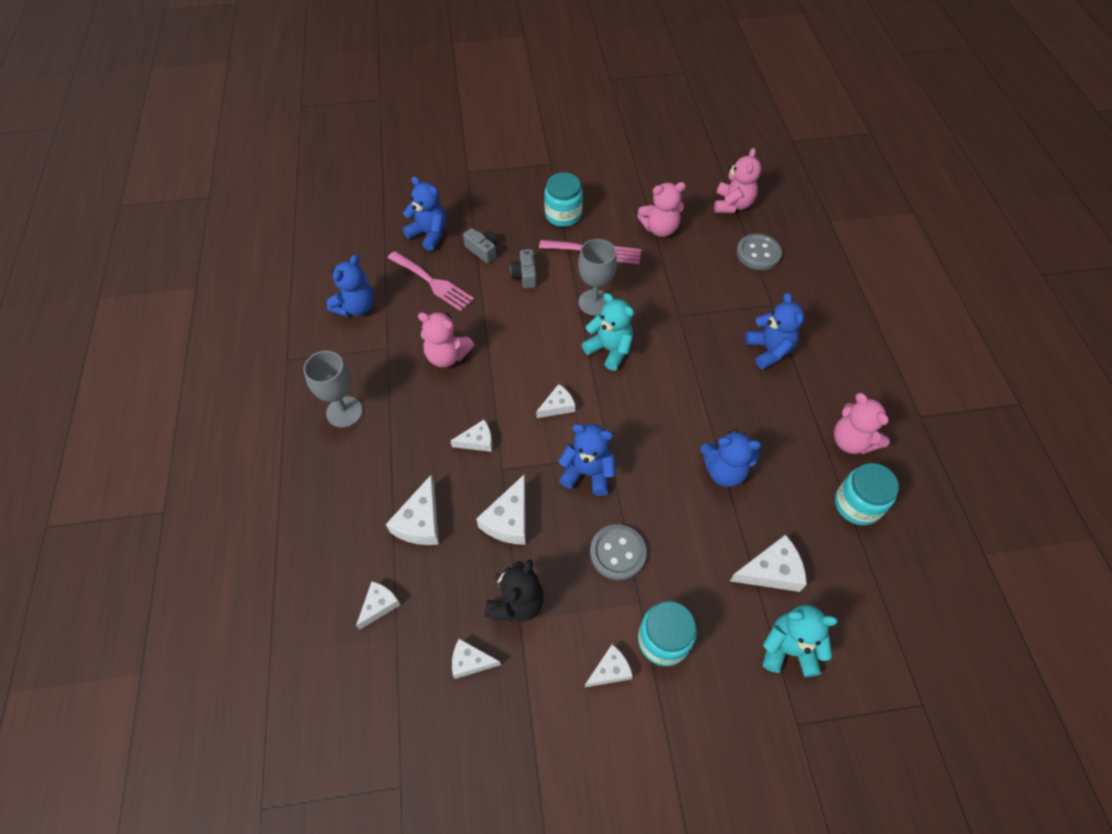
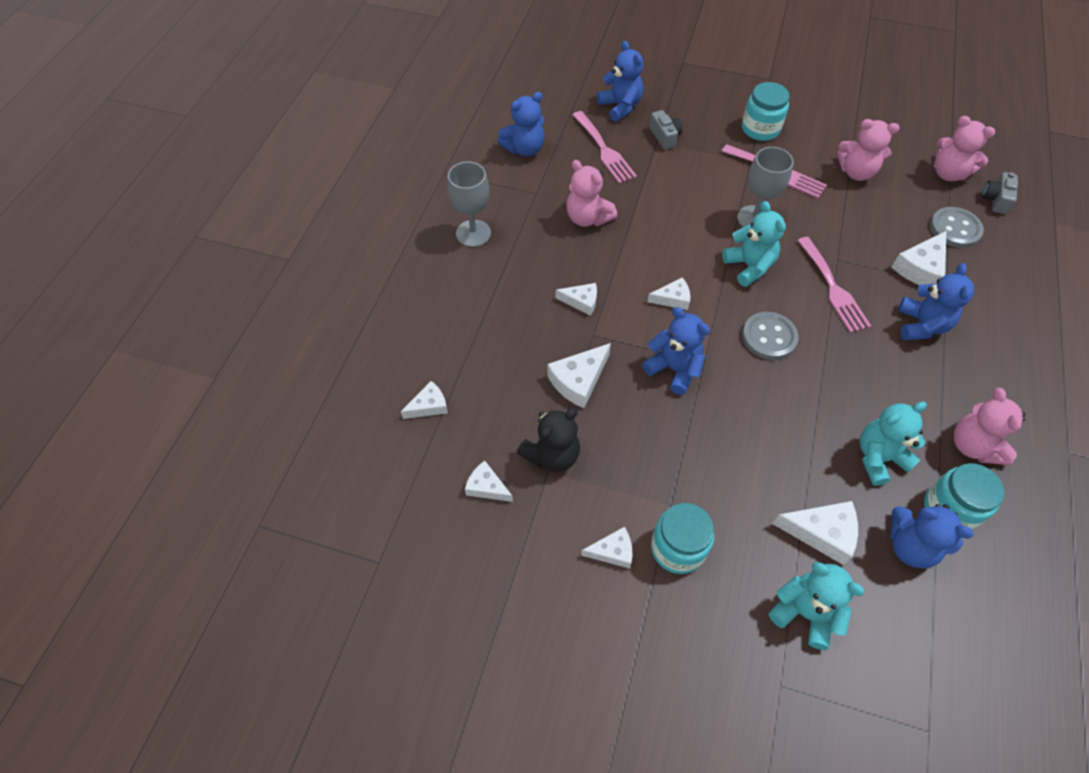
camera: 25 degrees right, 0 degrees up
white cheese [386,475,439,545] -> white cheese moved to [892,231,946,285]
grey camera [510,249,536,288] -> grey camera moved to [982,172,1018,214]
grey button [590,524,647,580] -> grey button moved to [742,312,798,360]
blue teddy bear [700,429,761,487] -> blue teddy bear moved to [890,504,973,569]
pink teddy bear [714,148,761,213] -> pink teddy bear turned 90 degrees clockwise [934,116,995,182]
none -> pink fork [797,237,871,333]
none -> turquoise teddy bear [860,401,927,486]

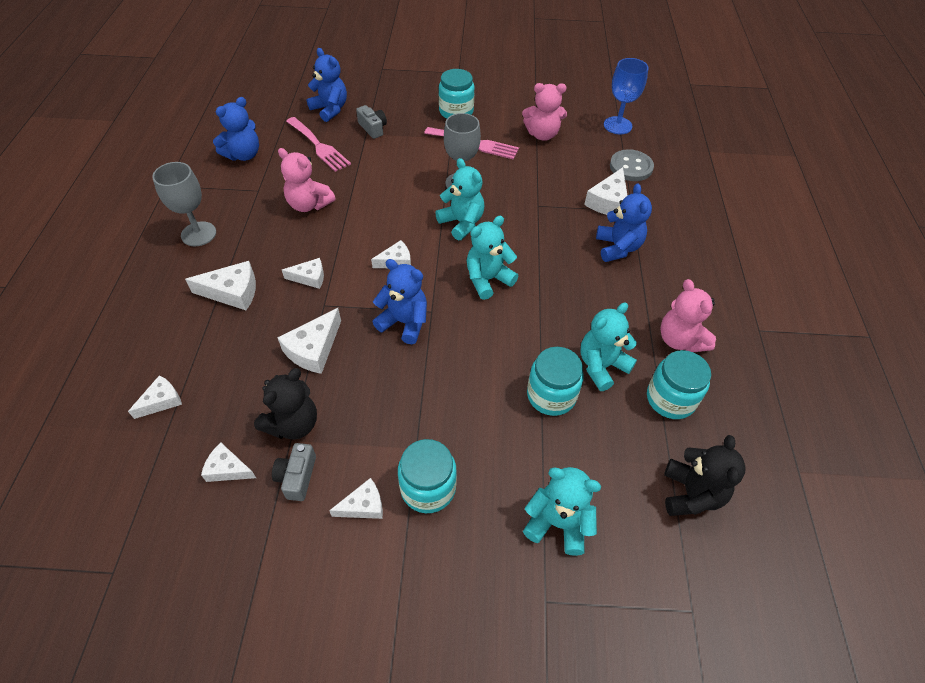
camera: 15 degrees left, 5 degrees down
grey button [742,312,798,360] -> turquoise teddy bear [467,216,518,300]
white cheese [772,501,858,565] -> white cheese moved to [185,261,256,310]
pink fork [797,237,871,333] -> none
blue teddy bear [890,504,973,569] -> none
pink teddy bear [934,116,995,182] -> blue goblet [604,58,648,134]
grey camera [982,172,1018,214] -> grey camera moved to [272,443,316,501]
none -> turquoise jar [527,347,584,416]
none -> black teddy bear [664,435,746,516]

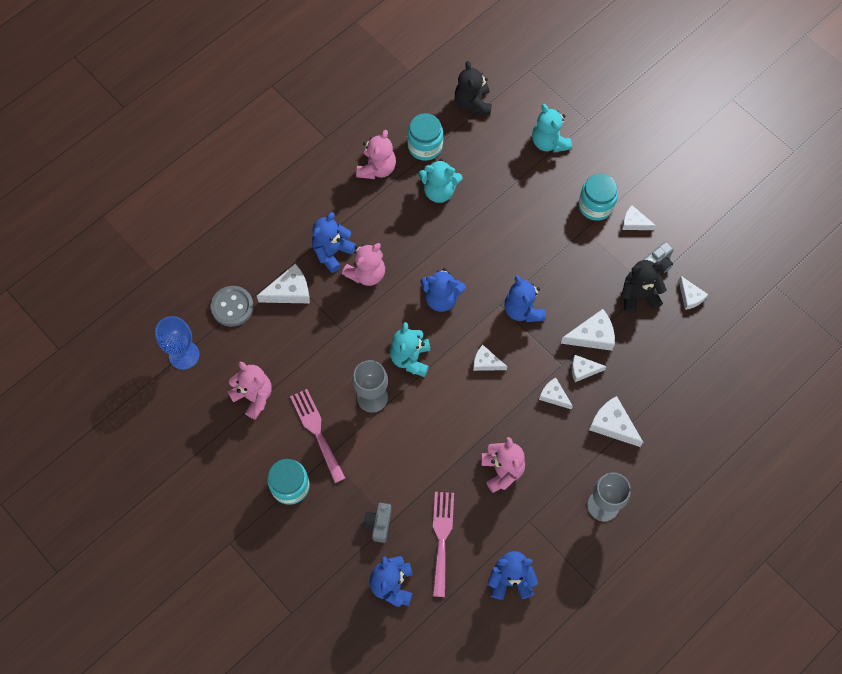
camera: 135 degrees left, 15 degrees up
white cheese [128,375,182,419] -> white cheese moved to [572,355,607,382]
turquoise teddy bear [467,216,518,300] -> blue teddy bear [420,268,466,312]
turquoise jar [527,347,584,416] -> none
black teddy bear [664,435,746,516] -> black teddy bear turned 60 degrees counterclockwise [455,61,492,115]
none -> pink teddy bear [342,243,385,286]

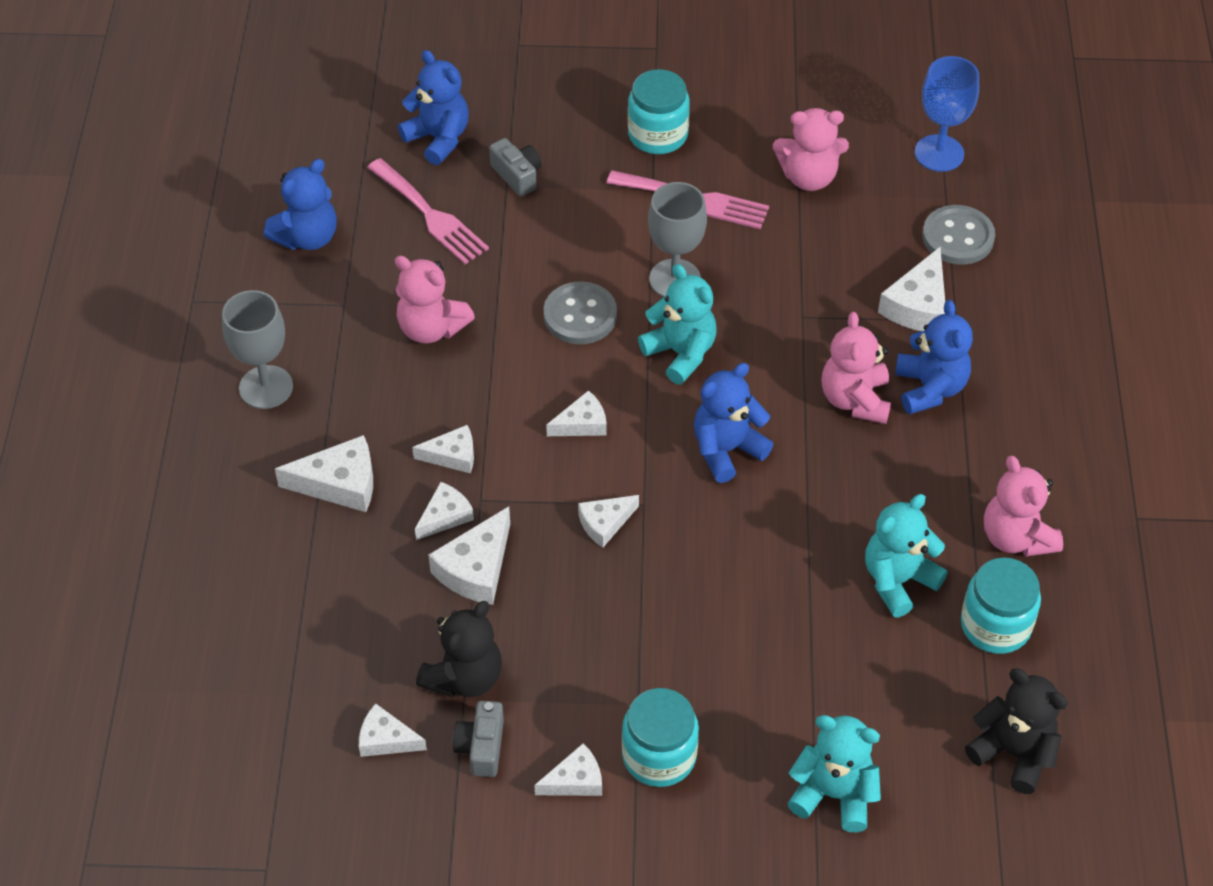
camera: 135 degrees right, 15 degrees down
blue teddy bear [504,275,546,322] -> white cheese [578,495,639,548]
none -> grey button [544,282,617,344]

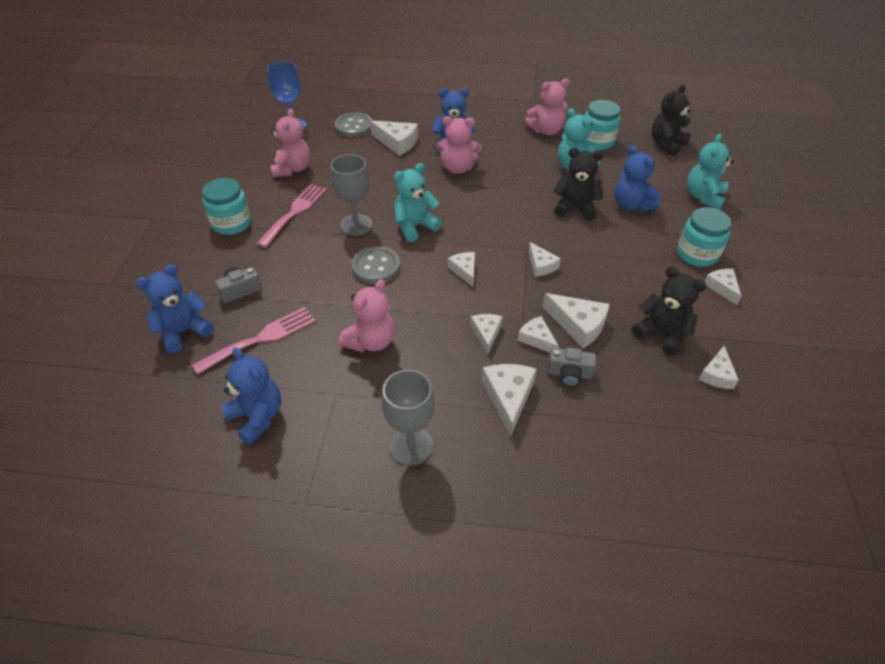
camera: 85 degrees left, 5 degrees down
grey camera [453,701,504,777] -> grey camera moved to [547,348,596,387]
blue teddy bear [694,363,773,483] -> blue teddy bear moved to [615,145,660,212]
none -> black teddy bear [554,147,603,221]

